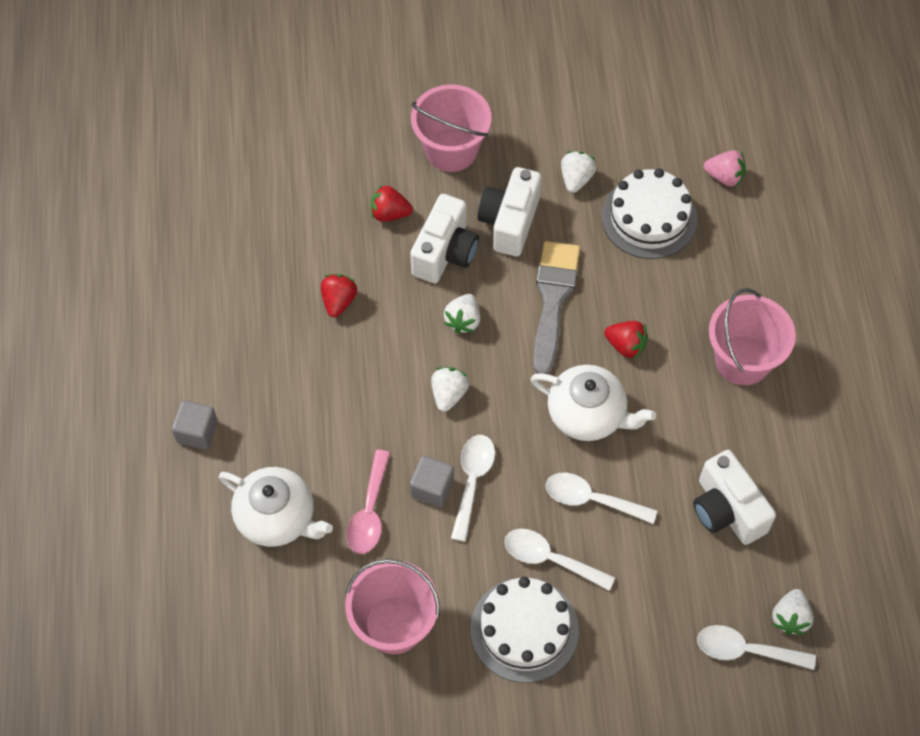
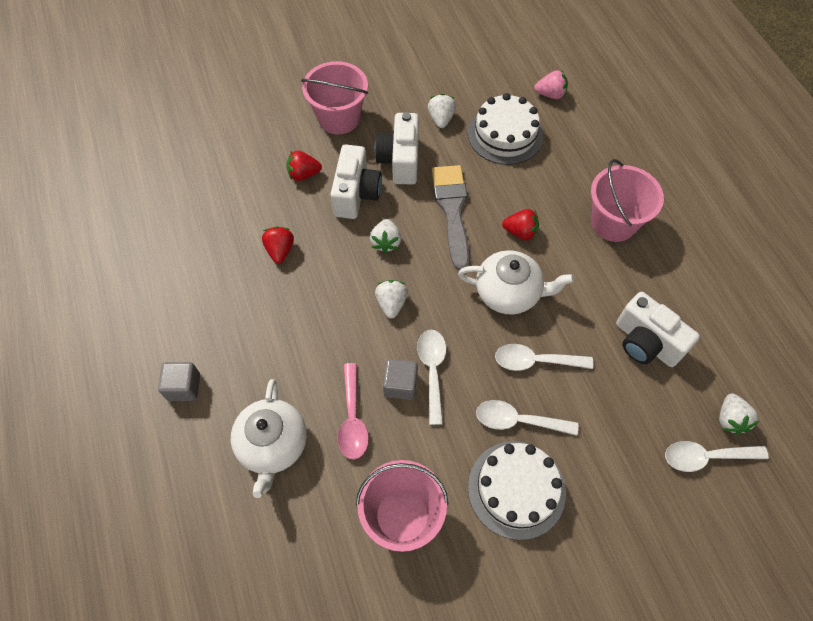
camera: 15 degrees left, 0 degrees up
white teapot [219,467,333,547] -> white teapot turned 75 degrees clockwise [231,379,307,498]

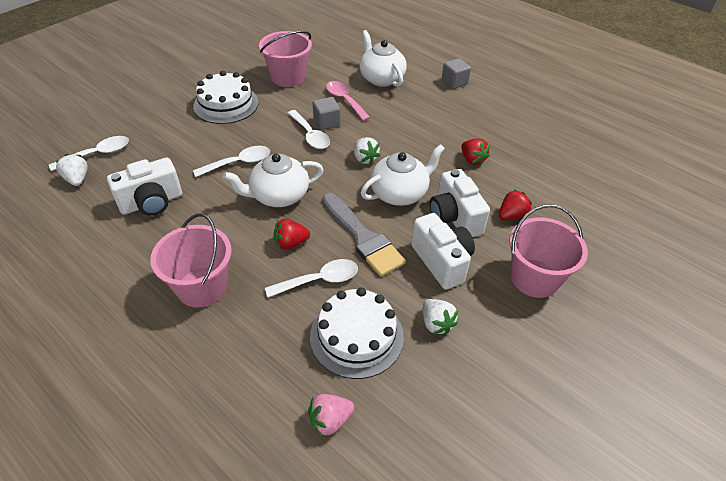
camera: 150 degrees right, 15 degrees down
white strawberry [370,219,401,254] -> white teapot [361,144,445,206]
white spoon [476,400,578,436] -> white spoon moved to [265,259,358,298]
white camera [616,292,700,367] -> white camera turned 135 degrees clockwise [107,158,182,216]

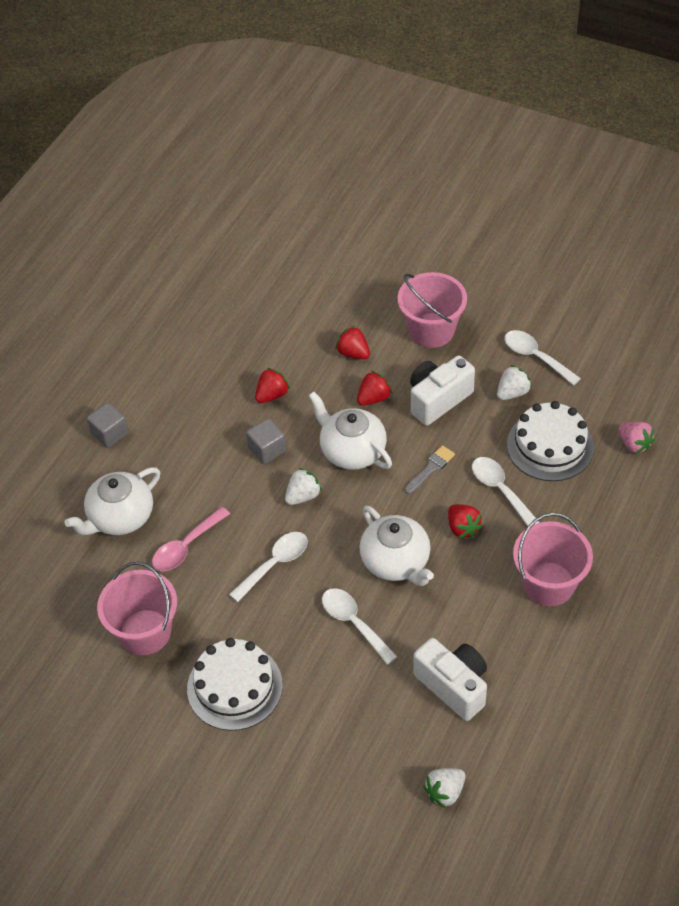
camera: 100 degrees left, 5 degrees up
white spoon [49,136,129,171] -> white spoon moved to [504,330,581,386]
grey cube [313,97,341,130] -> grey cube moved to [246,418,286,464]
grey brush [322,193,406,277] -> grey brush [404,445,455,494], size x0.51
white camera [429,169,490,237] -> red strawberry [357,371,392,406]

